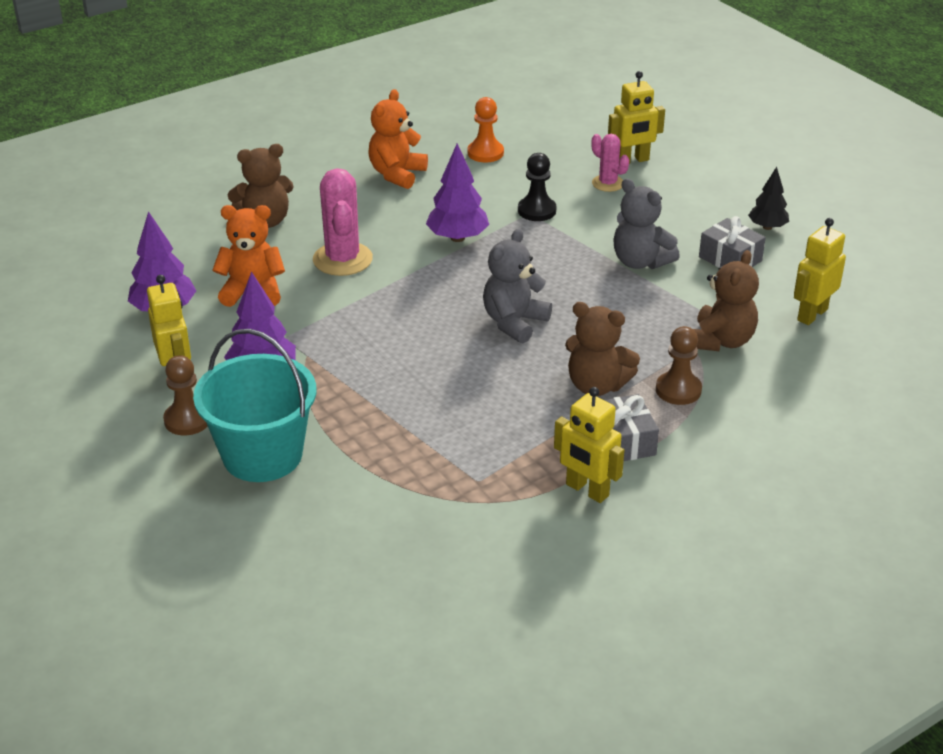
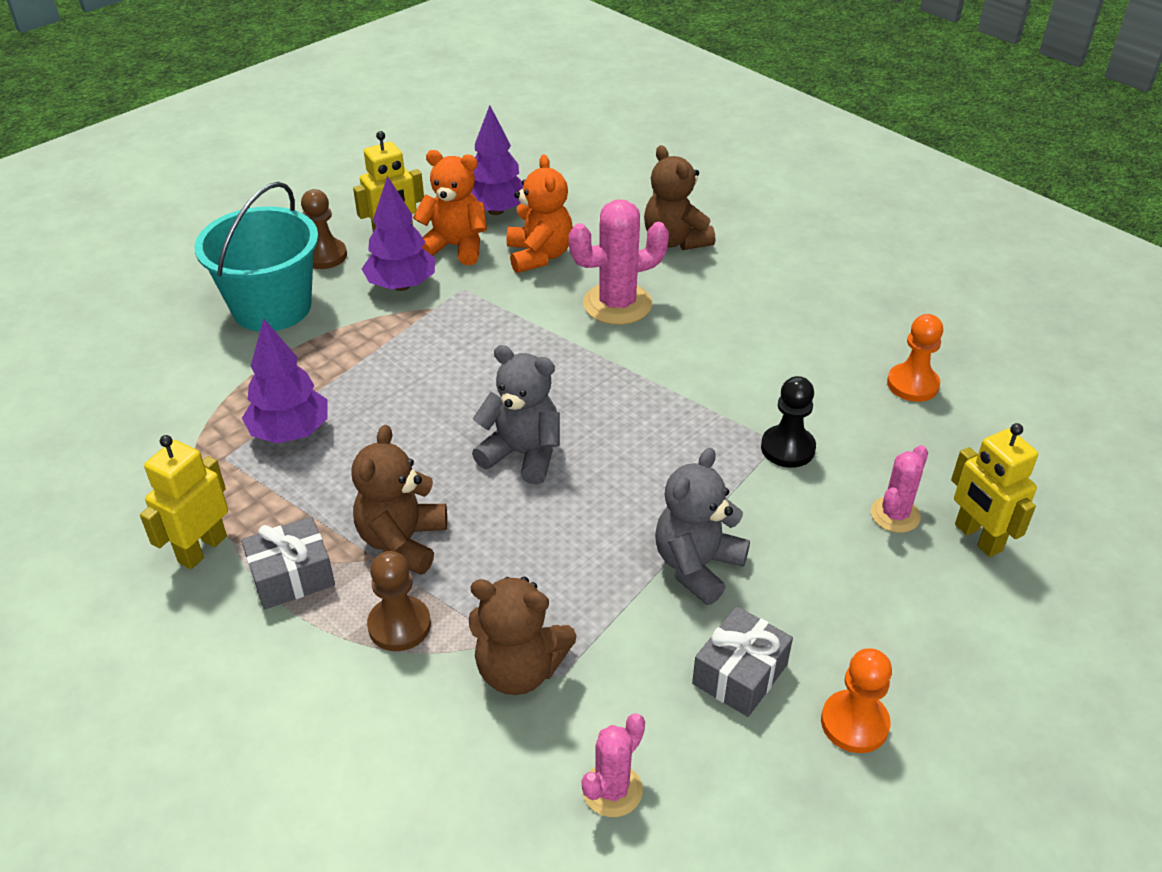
camera: 80 degrees right, 5 degrees up
orange teddy bear [368,89,428,189] -> orange teddy bear moved to [413,150,487,265]
purple tree [426,143,489,242] -> purple tree moved to [242,318,328,444]
black tree [748,167,789,230] -> orange pawn [821,648,892,753]
yellow robot [794,218,846,325] -> pink cactus [582,713,645,817]

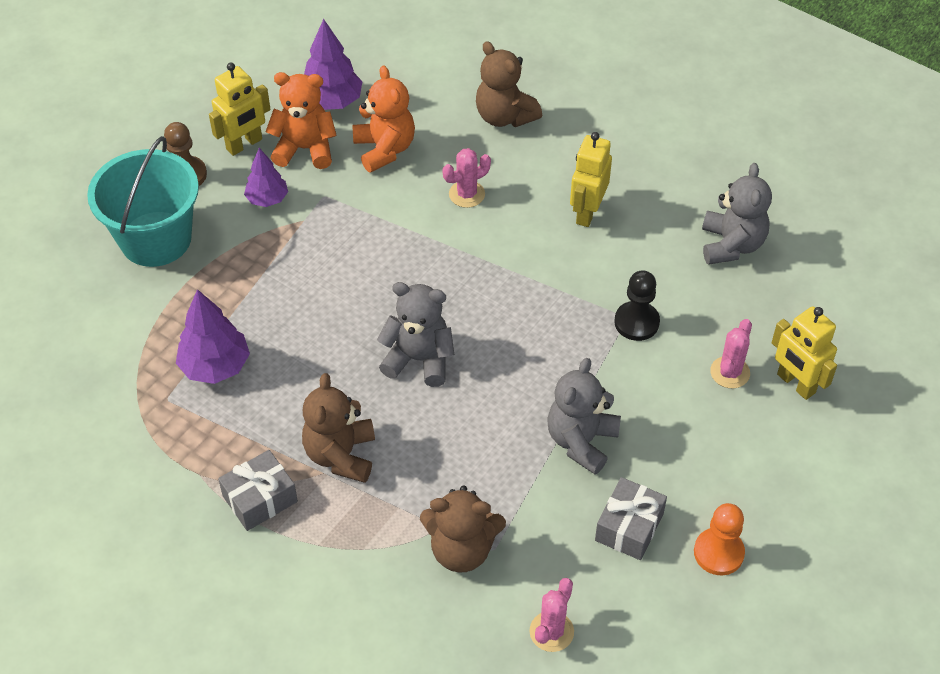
camera: 10 degrees left, 10 degrees up
yellow robot [140,435,228,569] -> yellow robot moved to [570,132,612,227]
purple tree [362,176,435,291] -> purple tree [244,148,288,207], size x0.65
brown pawn [367,551,431,651] -> none
pink cactus [569,200,669,325] -> pink cactus [443,148,491,208], size x0.58
orange pawn [887,314,943,402] -> grey teddy bear [702,163,772,265]

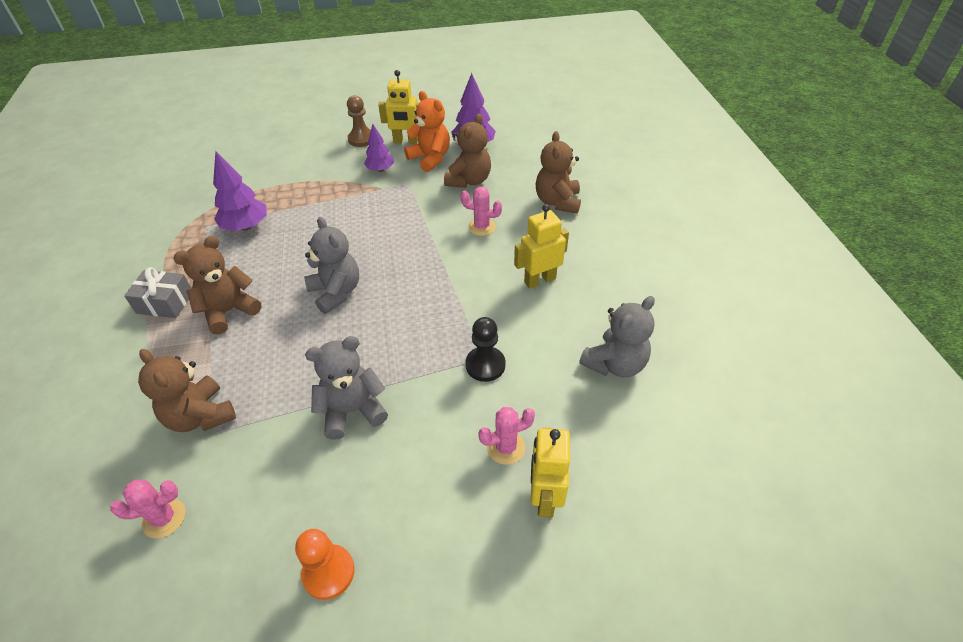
camera: 45 degrees right, 5 degrees down
turquoise bucket [87,136,199,267] -> none
orange teddy bear [353,65,415,173] -> brown teddy bear [444,114,491,188]
grey gift [595,477,667,560] -> none

